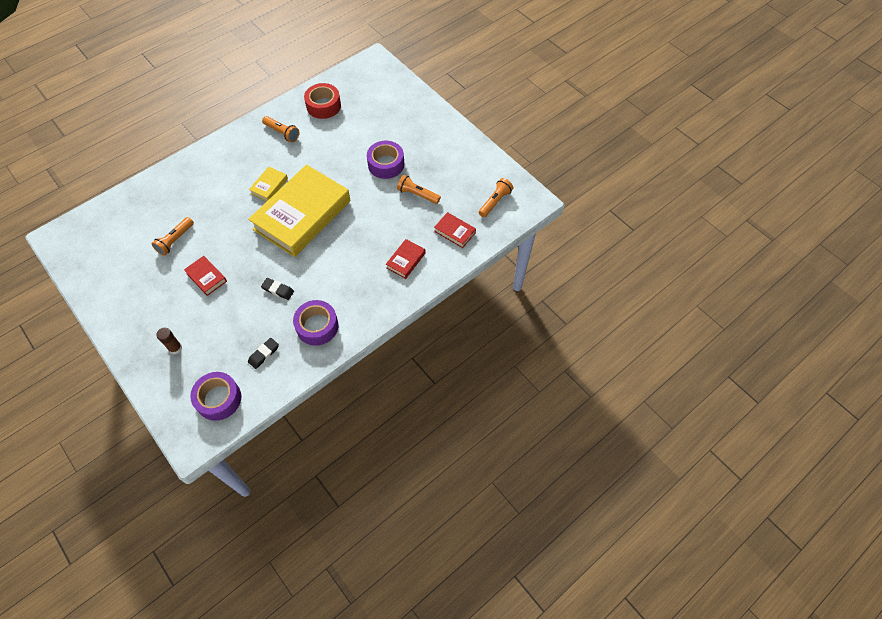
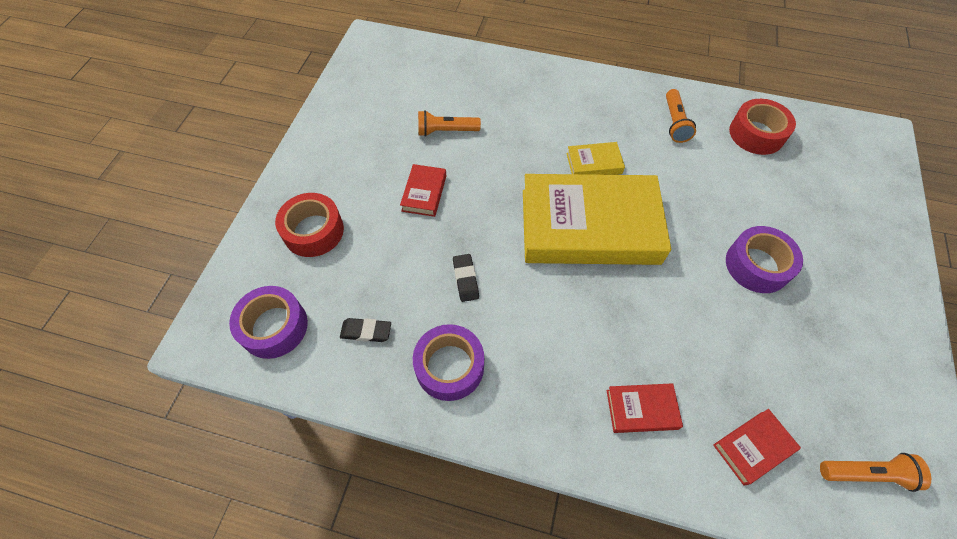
camera: 55 degrees right, 0 degrees up
brown glue stick [156,328,182,354] -> red tape [275,193,344,257]
orange flashlight [397,175,441,204] -> none
red book [434,212,476,248] -> red book turned 60 degrees clockwise [713,409,801,486]

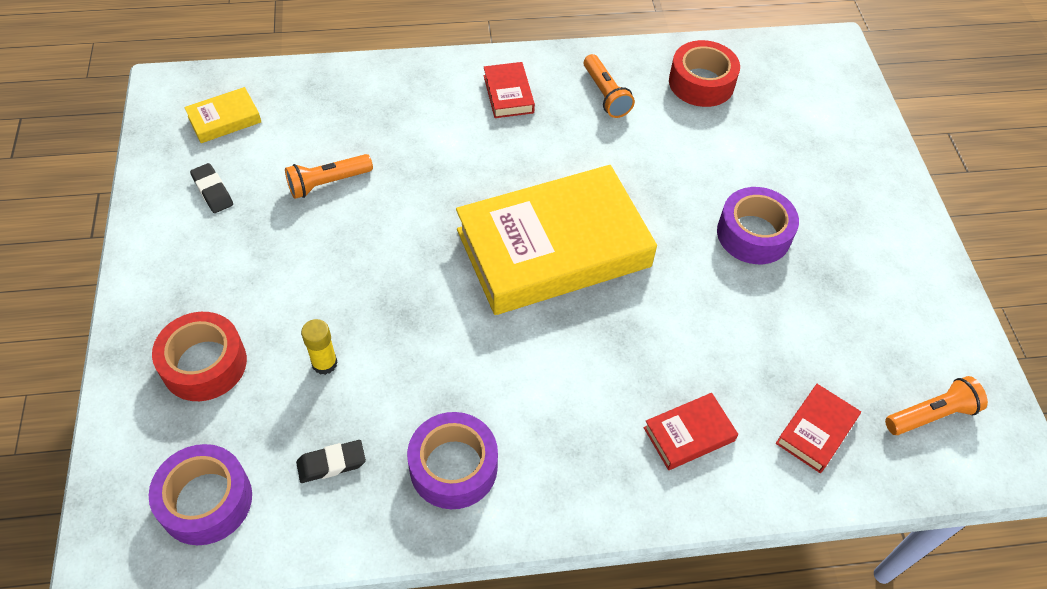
camera: 25 degrees left, 5 degrees down
red book [400,164,446,217] -> red book moved to [484,62,535,118]
black eraser [453,254,479,302] -> black eraser moved to [190,163,233,213]
yellow book [566,142,625,175] -> yellow book moved to [184,87,261,143]
none -> yellow glue stick [301,319,338,375]

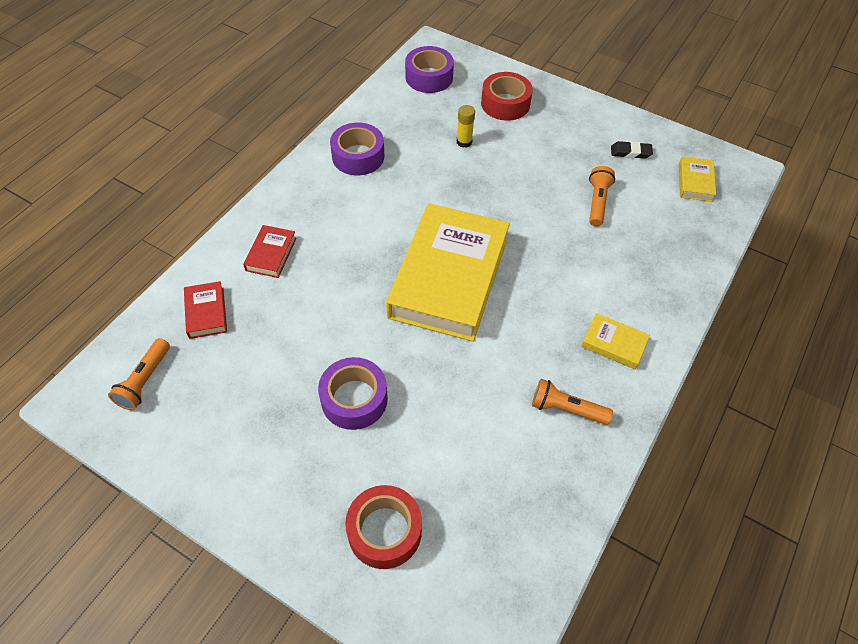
camera: 130 degrees right, 0 degrees up
black eraser [296,440,366,483] -> none
red book [484,62,535,118] -> yellow book [581,313,650,370]
red tape [669,40,740,107] -> red tape moved to [345,485,422,569]

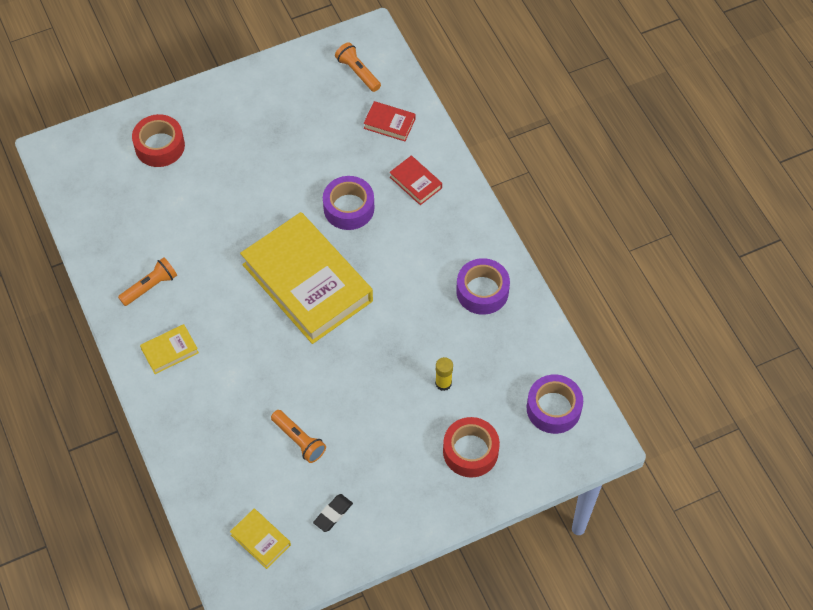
camera: 125 degrees right, 5 degrees up
purple tape [318,357,388,430] -> purple tape moved to [323,176,374,230]

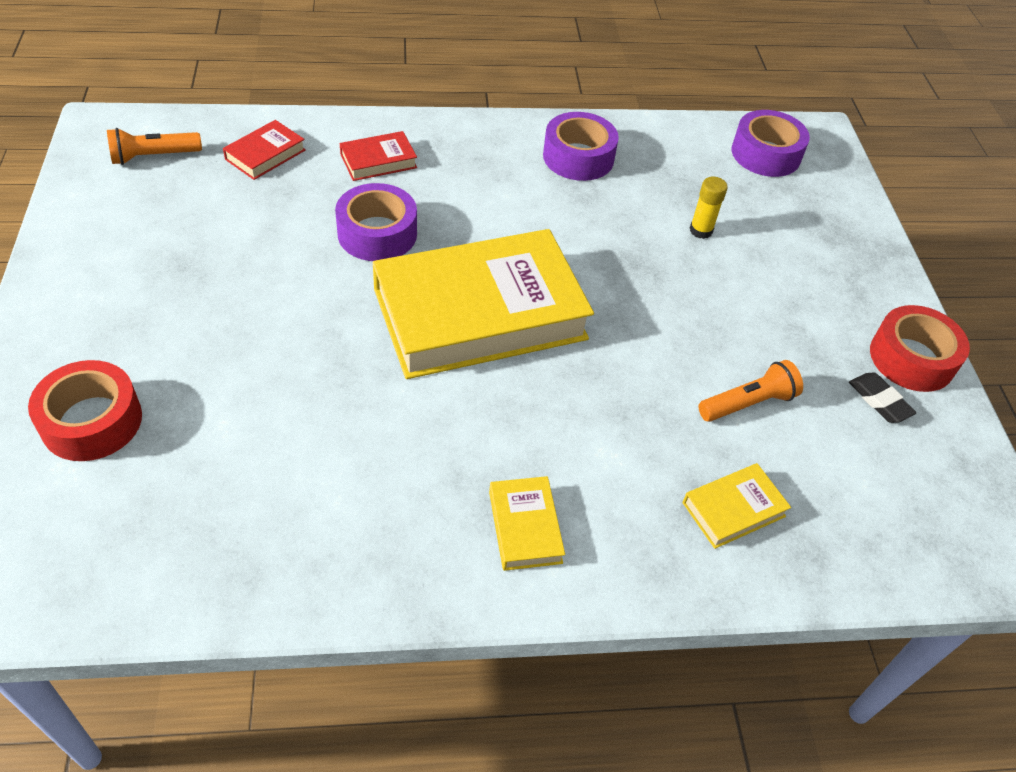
camera: 75 degrees left, 10 degrees down
orange flashlight [118,257,177,306] -> none
yellow book [230,509,291,569] -> yellow book moved to [683,463,791,549]
red tape [443,417,500,477] -> red tape moved to [870,305,970,392]

